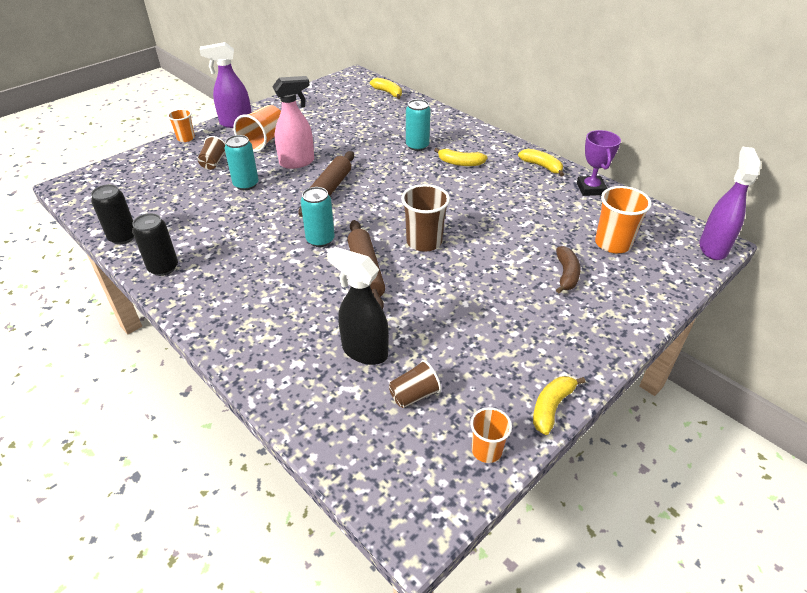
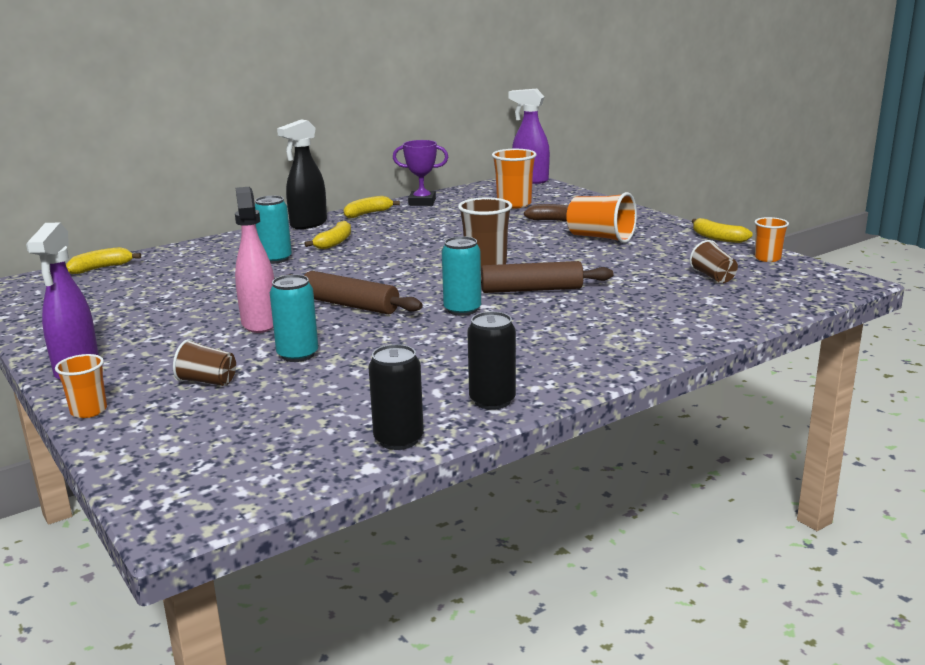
camera: 80 degrees left, 20 degrees down
orange cup [233,105,281,152] -> orange cup moved to [566,192,637,243]
black spray bottle [327,247,389,365] -> black spray bottle moved to [277,119,327,229]

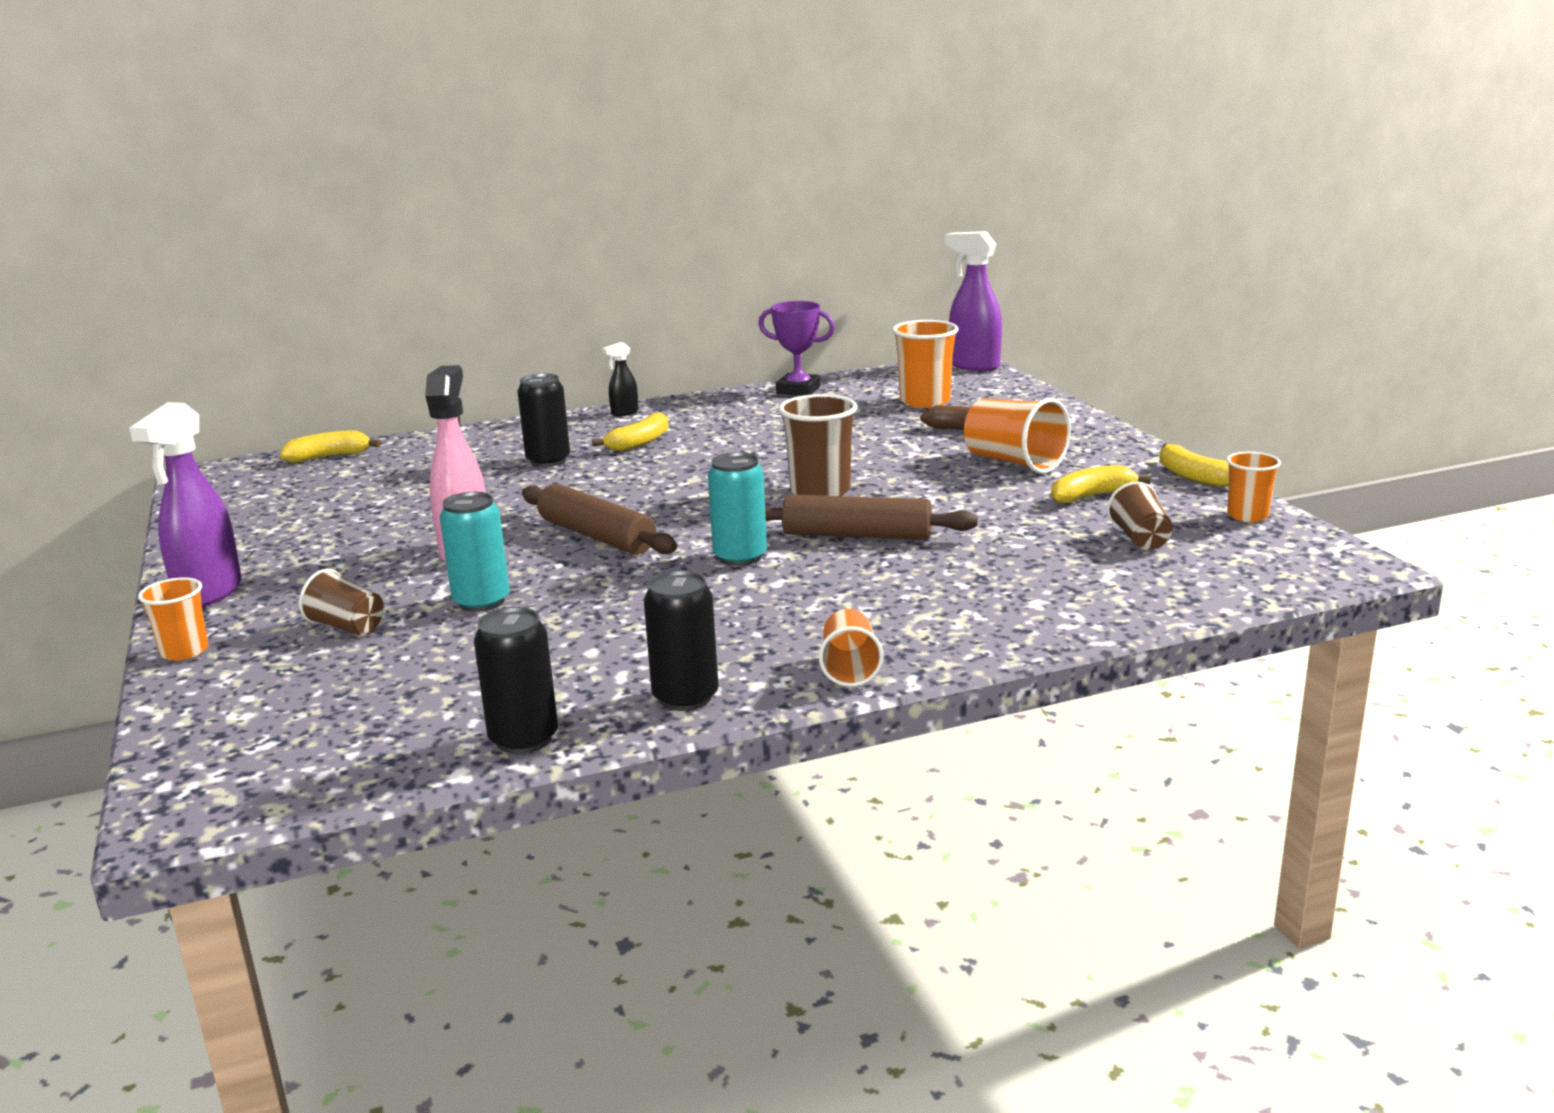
camera: 15 degrees right, 0 degrees up
turquoise can [255,196,292,264] -> black can [517,373,570,467]
black spray bottle [277,119,327,229] -> black spray bottle [602,342,639,416], size x0.50
yellow banana [344,196,400,218] -> yellow banana moved to [1051,465,1151,503]
none -> orange cup [819,609,884,687]

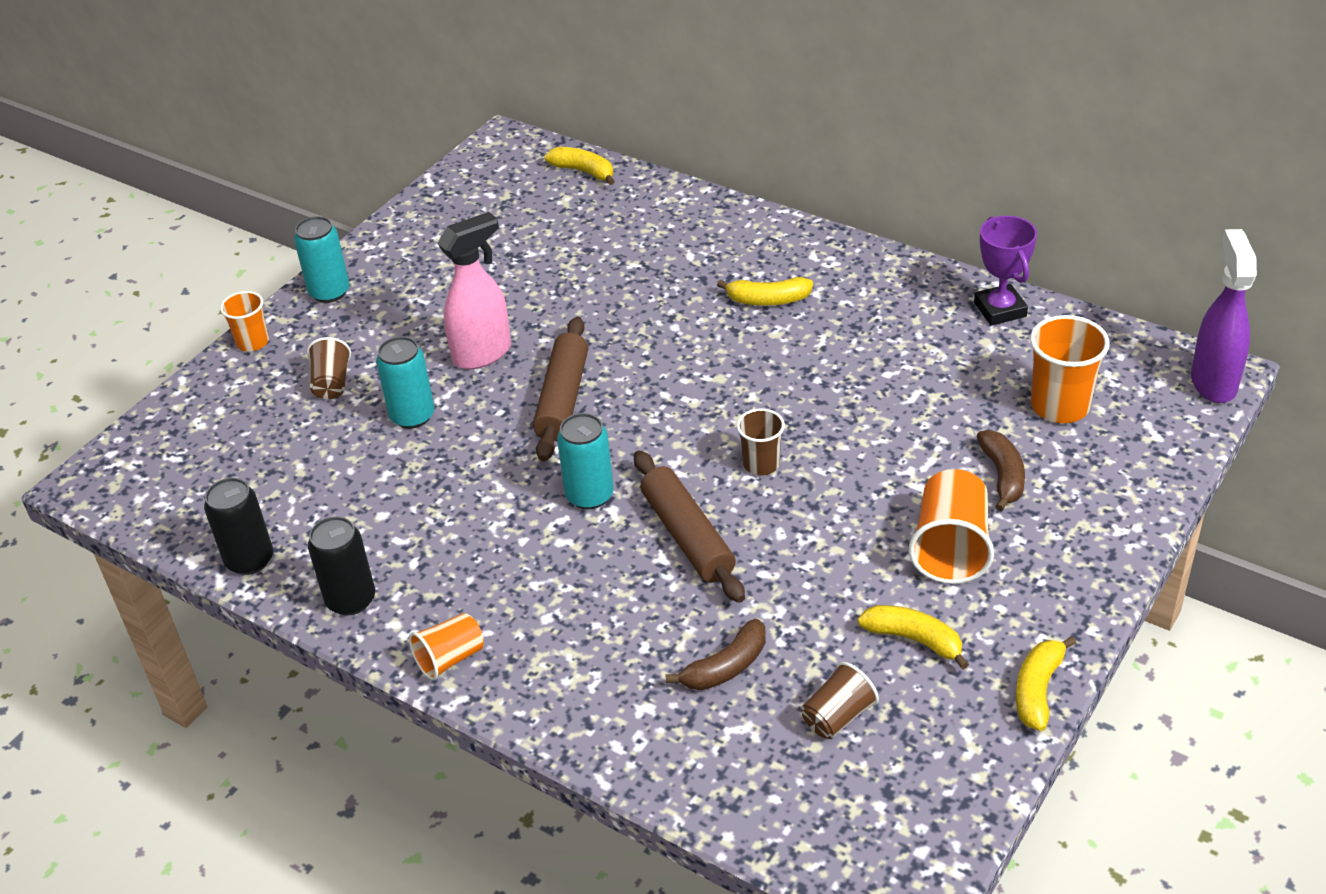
camera: 55 degrees right, 20 degrees up
purple spray bottle [129,402,242,607] -> turquoise can [294,216,350,303]
black can [517,373,570,467] -> none
black spray bottle [602,342,639,416] -> none
brown cup [778,394,857,496] -> brown cup [737,408,785,475], size x0.61
orange cup [1226,452,1281,522] -> none
none -> brown banana [665,619,766,690]

